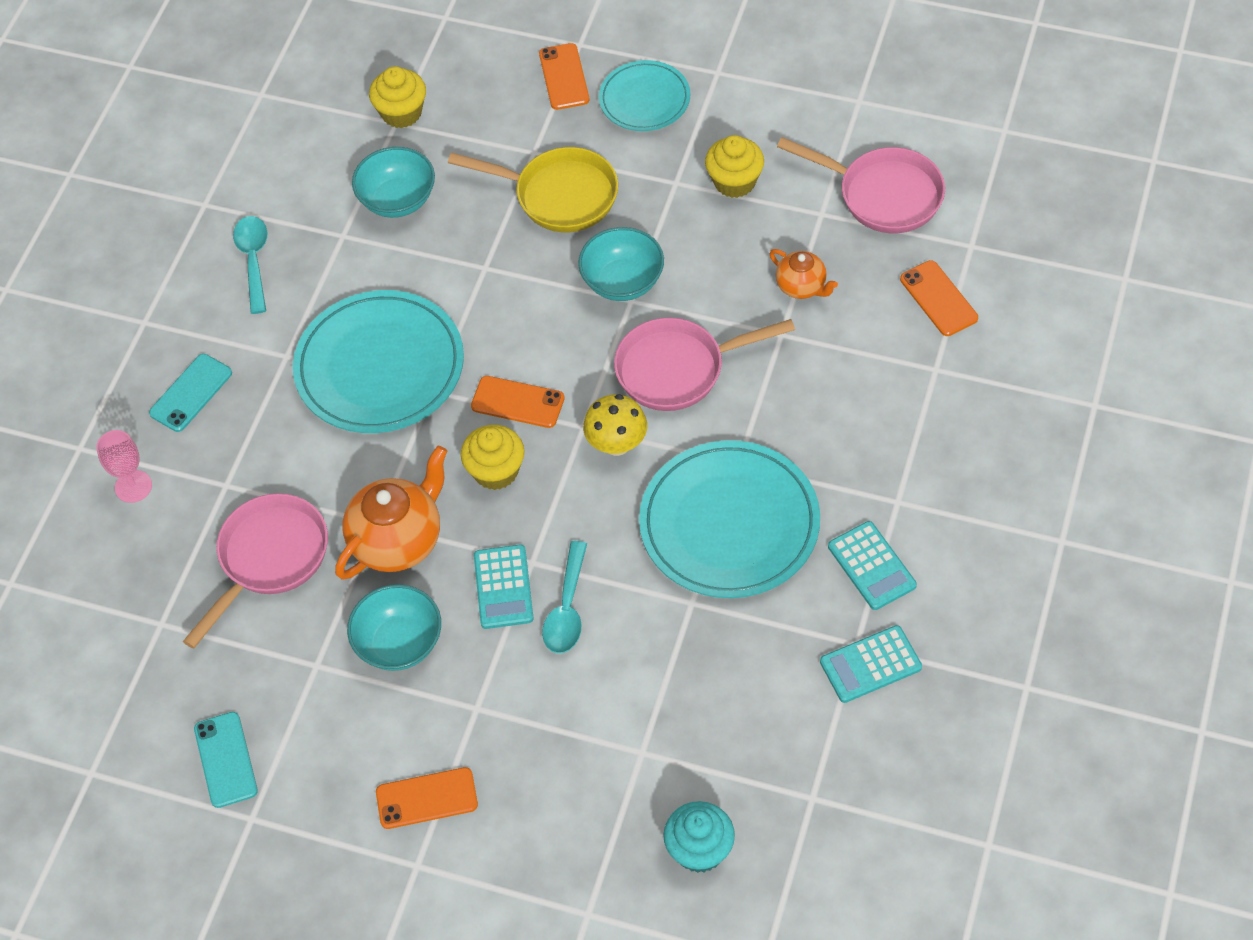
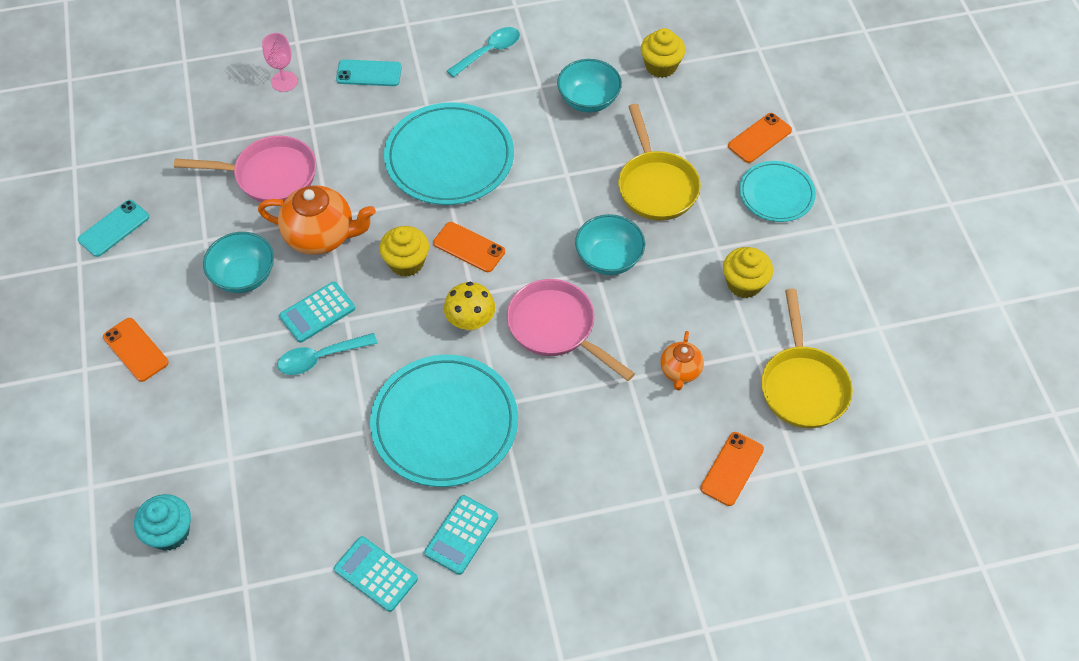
camera: 55 degrees right, 0 degrees up
orange phone [471,376,565,428] -> orange phone turned 45 degrees counterclockwise [433,222,505,272]
pink pan [777,137,945,233] -> yellow pan [761,289,853,428]

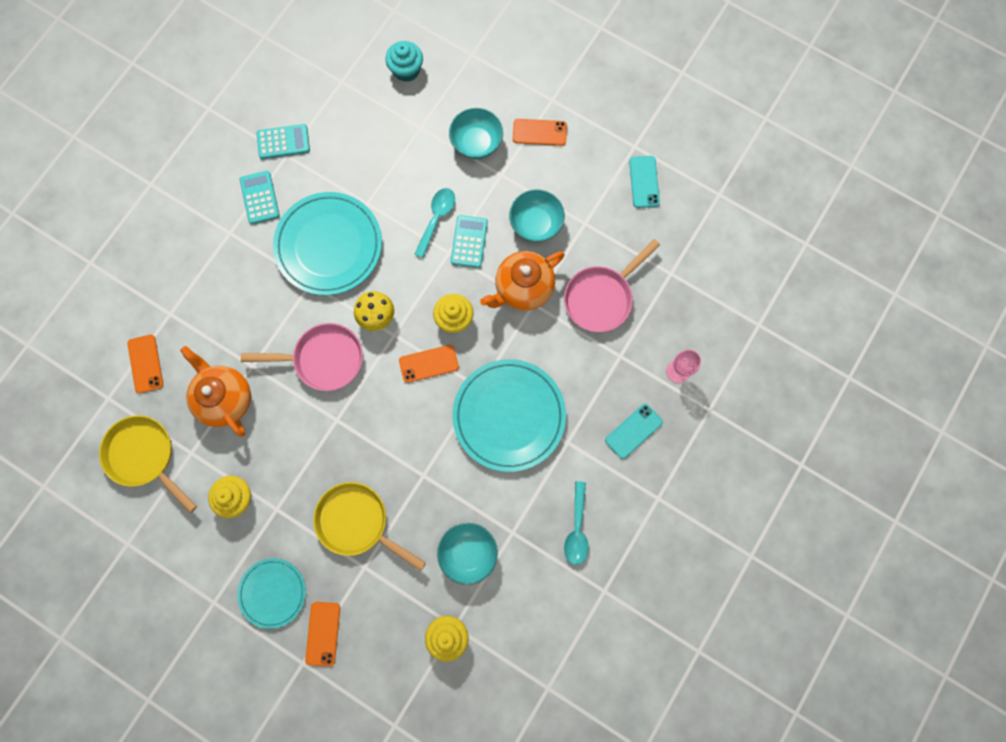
camera: 135 degrees right, 20 degrees up
turquoise bowl [575,214,645,275] -> turquoise bowl moved to [449,108,503,159]
orange teapot [661,331,704,390] -> orange teapot [180,346,251,437], size x1.80

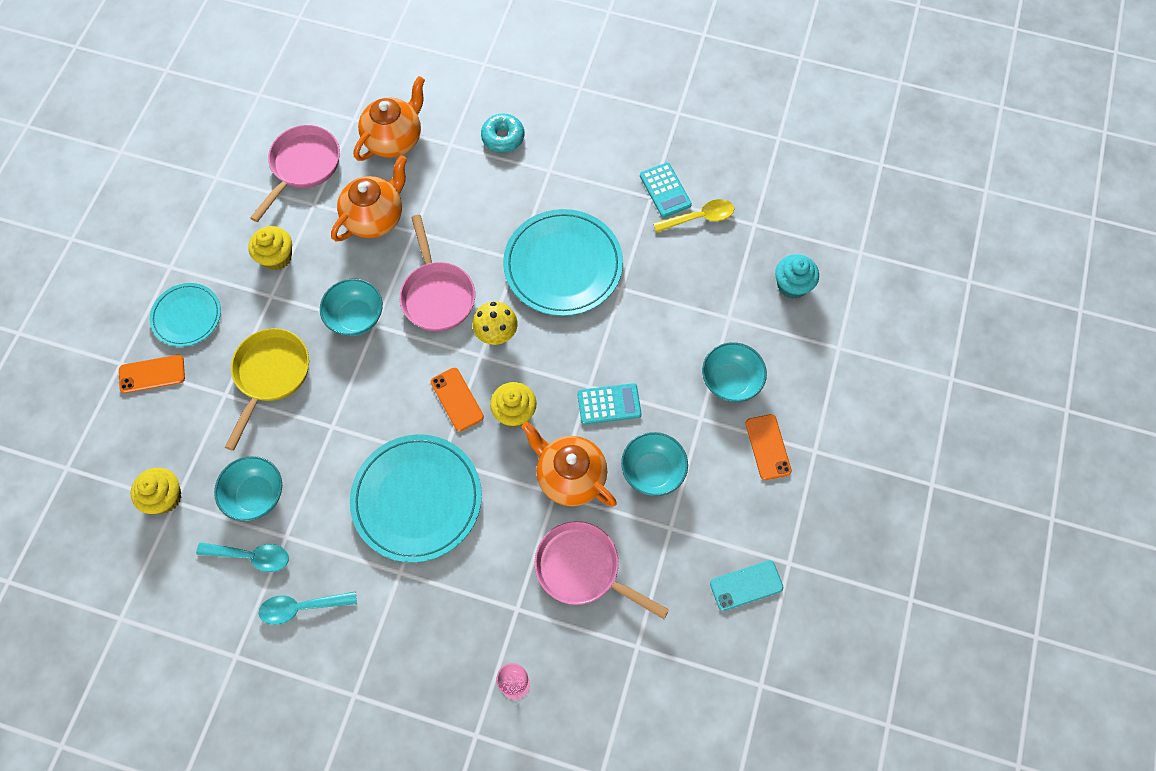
camera: 75 degrees right, 10 degrees down
yellow pan [99,415,197,513] -> pink pan [250,125,340,222]
orange phone [127,335,163,393] -> orange teapot [354,76,425,161]
turquoise calculator [240,171,280,224] -> none
turquoise spoon [414,188,455,258] -> turquoise spoon moved to [196,542,289,572]
turquoise phone [605,404,663,459] -> none
none -> turquoise bowl [320,279,383,336]
none -> turquoise donut [481,114,524,153]
none -> yellow spoon [653,199,734,233]

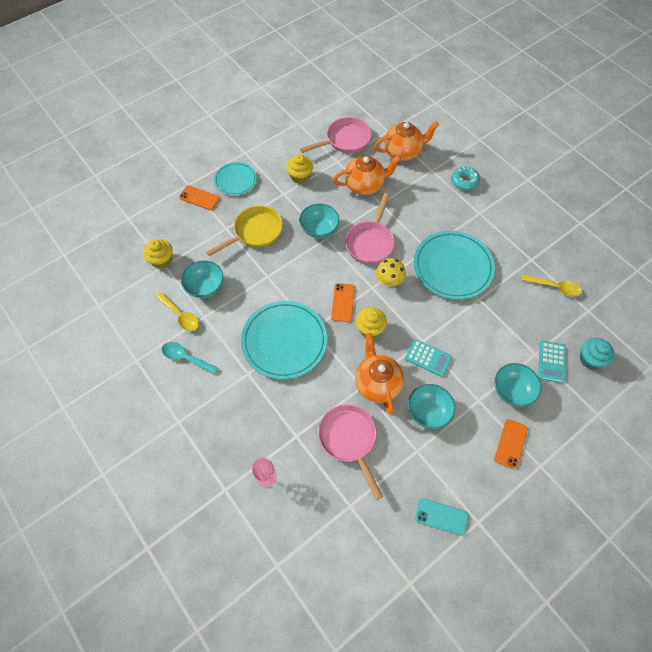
camera: 35 degrees right, 5 degrees down
turquoise spoon [196,542,289,572] -> yellow spoon [156,292,199,331]
turquoise calculator [640,162,692,218] -> turquoise calculator moved to [538,341,566,383]

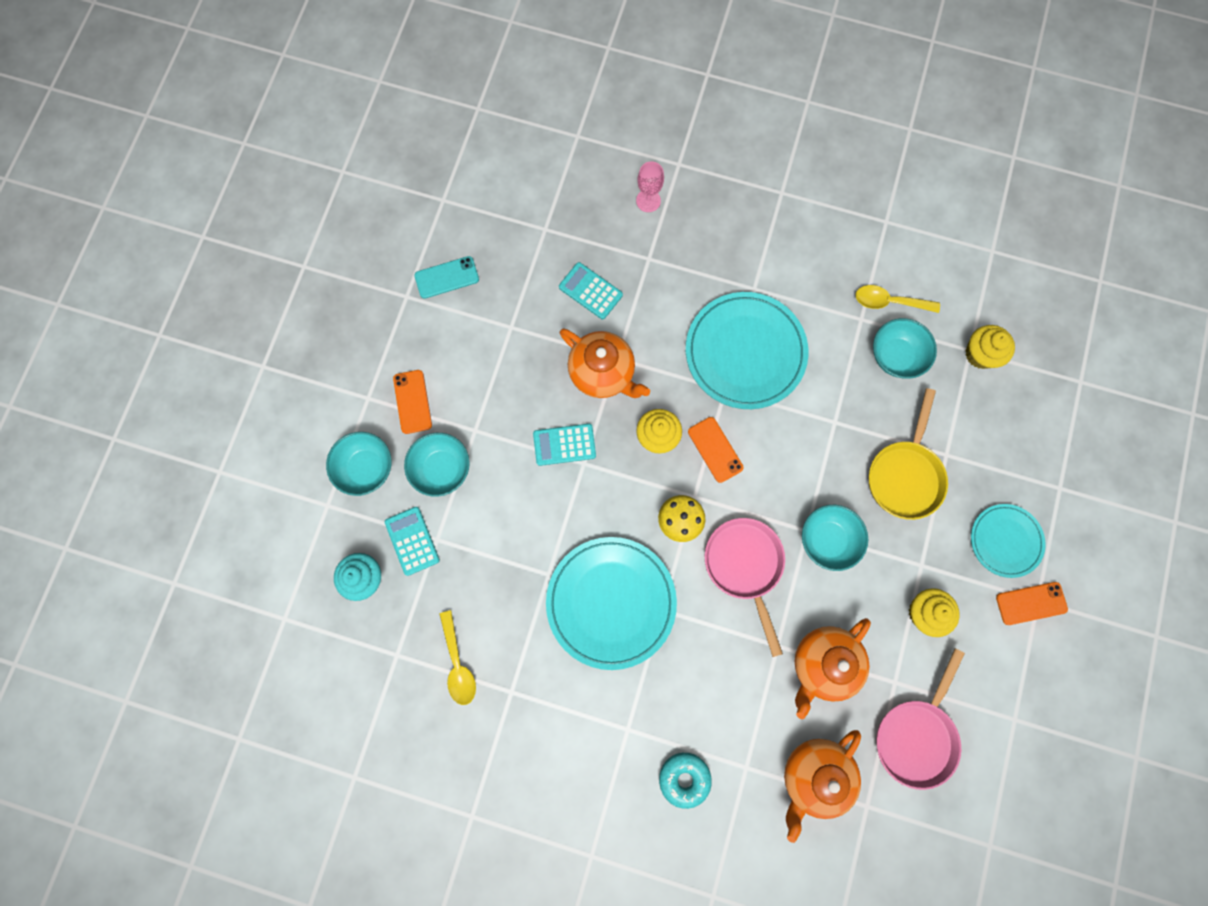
camera: 145 degrees right, 15 degrees up
turquoise spoon [162,342,218,375] -> none
orange phone [179,185,220,210] -> orange phone moved to [996,582,1068,625]
pink pan [318,405,383,500] -> turquoise calculator [559,262,623,319]
turquoise bowl [408,384,455,429] -> turquoise bowl moved to [326,432,391,496]
yellow spoon [522,274,582,297] -> yellow spoon turned 90 degrees counterclockwise [440,610,476,705]

